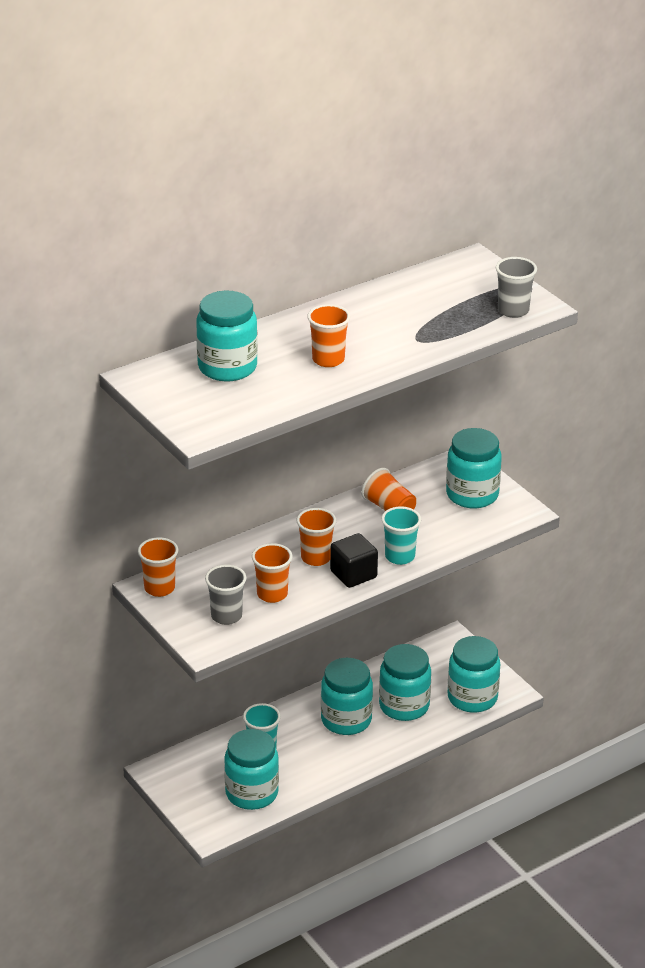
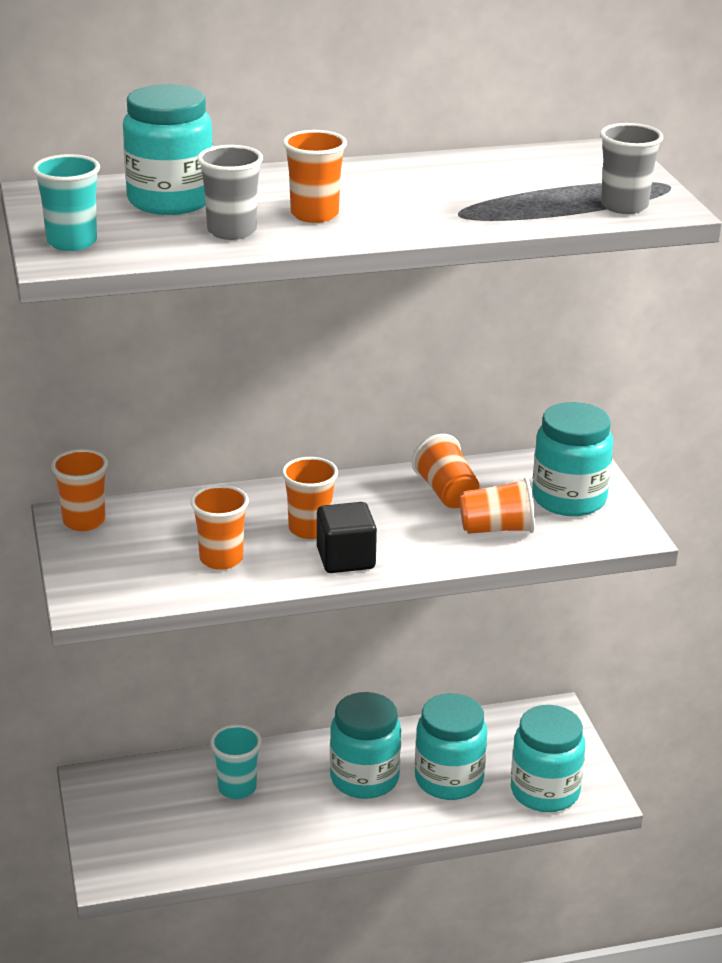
camera: 20 degrees right, 5 degrees down
grey cup [205,565,247,625] -> grey cup moved to [197,145,263,240]
turquoise jar [224,729,279,810] -> none
turquoise cup [381,506,421,565] -> turquoise cup moved to [33,154,100,251]
none -> orange cup [460,478,535,534]

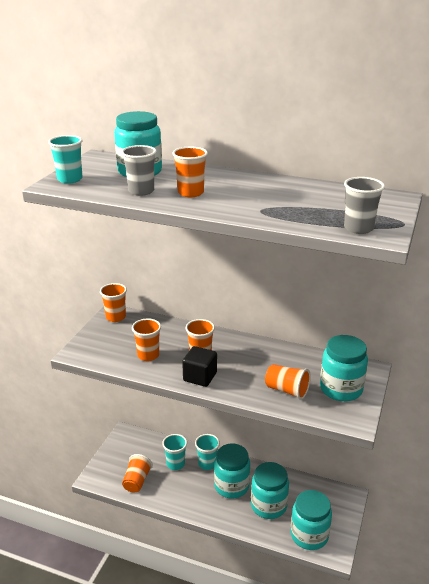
camera: 35 degrees right, 0 degrees up
orange cup [411,434,479,508] -> orange cup moved to [122,454,153,493]
none -> turquoise cup [195,434,220,470]

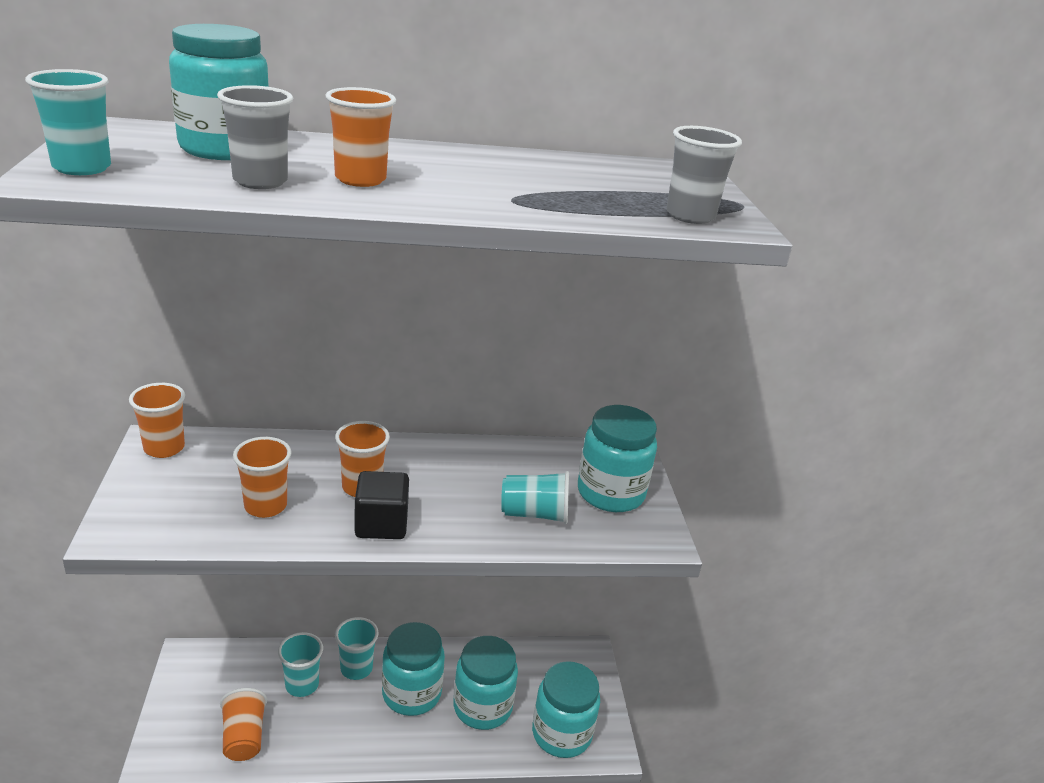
camera: 30 degrees left, 0 degrees up
orange cup [265,364,311,400] -> turquoise cup [501,471,569,524]

